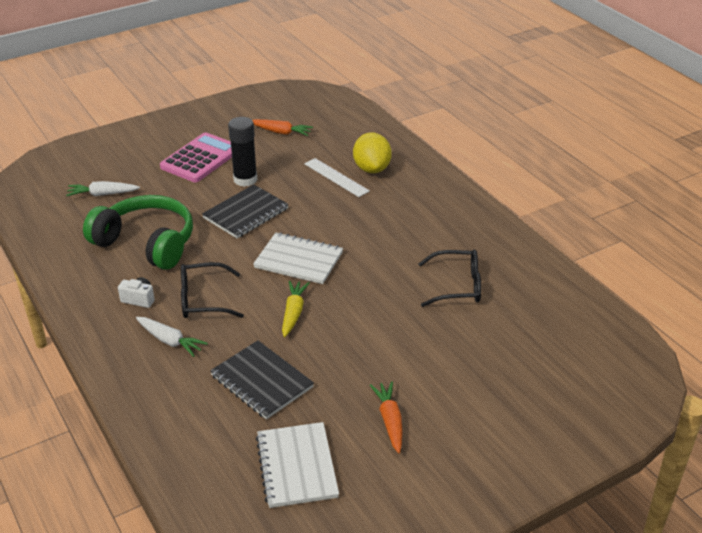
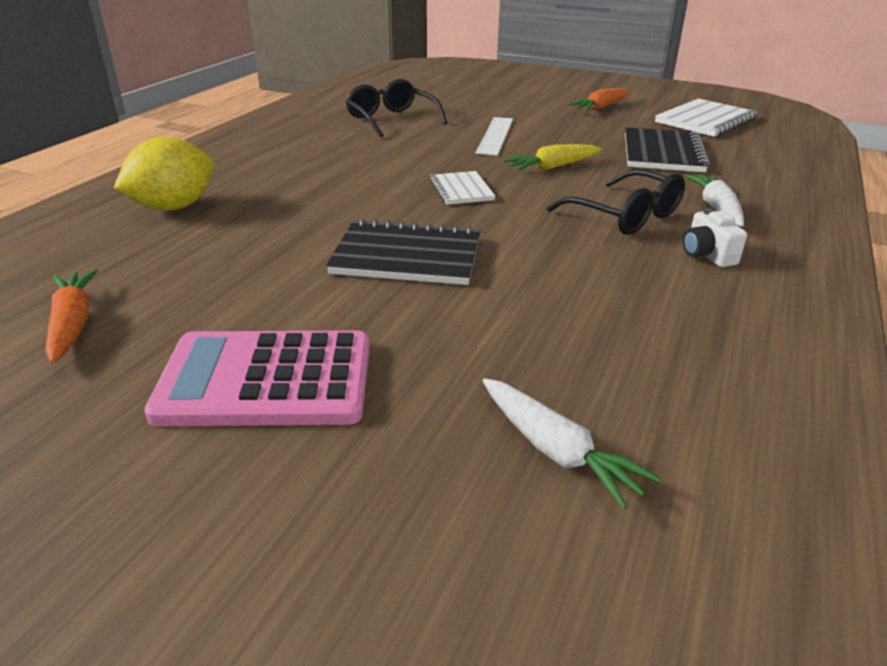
camera: 125 degrees left, 5 degrees down
green headphones [83,195,193,270] -> none
black glue stick [228,117,257,187] -> none
white notebook [253,232,343,284] -> white notebook [429,171,495,205], size x0.59
white ruler [304,158,370,197] -> white ruler moved to [476,117,513,156]

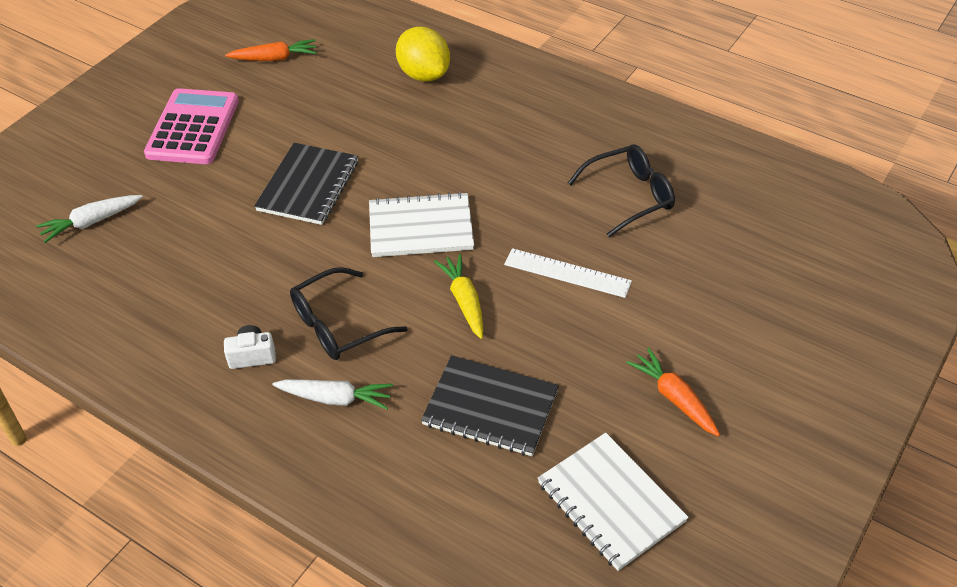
camera: 100 degrees right, 15 degrees up
white notebook [429,171,495,205] -> white notebook [369,192,474,257], size x1.68

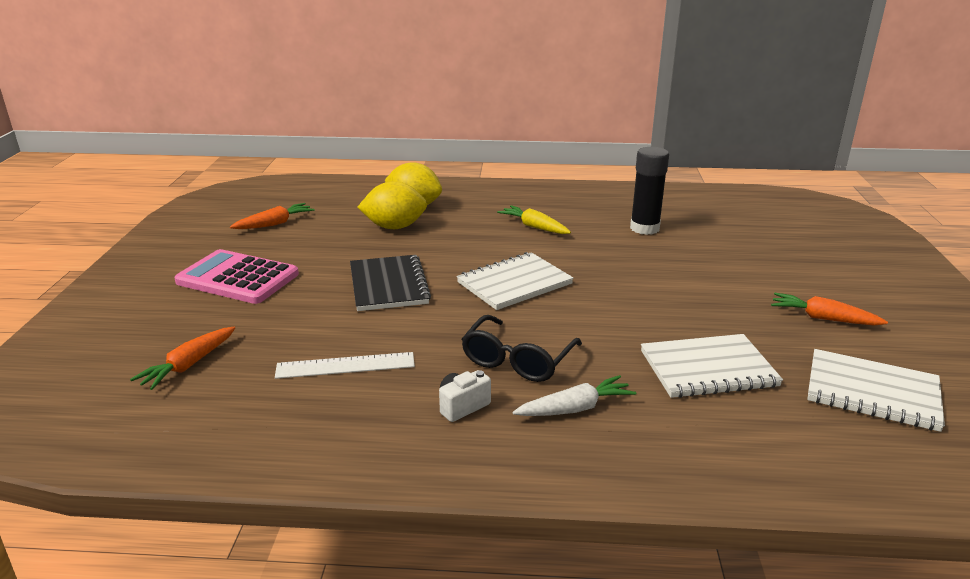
camera: 30 degrees left, 20 degrees down
white carrot [36,195,143,243] -> orange carrot [130,327,235,390]
pink calculator [144,88,239,164] -> pink calculator turned 45 degrees counterclockwise [174,249,299,304]
black notebook [421,355,559,456] -> white notebook [641,334,783,398]
yellow carrot [434,254,483,339] -> yellow carrot moved to [497,205,571,234]
white ruler [504,248,632,298] -> white ruler moved to [275,352,415,379]
black glasses [568,144,675,237] -> black glue stick [630,147,669,235]
none -> yellow lemon [358,181,427,229]

